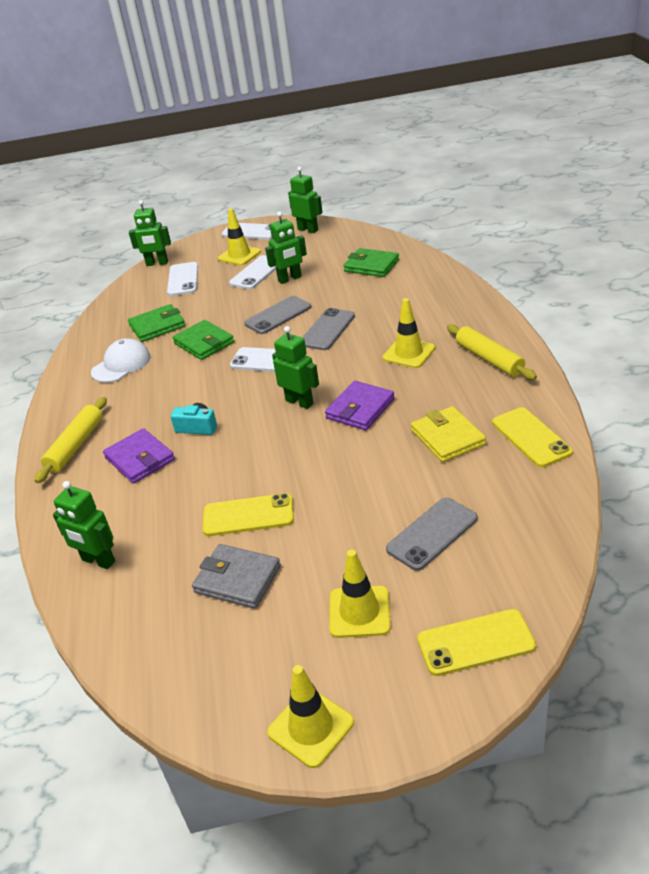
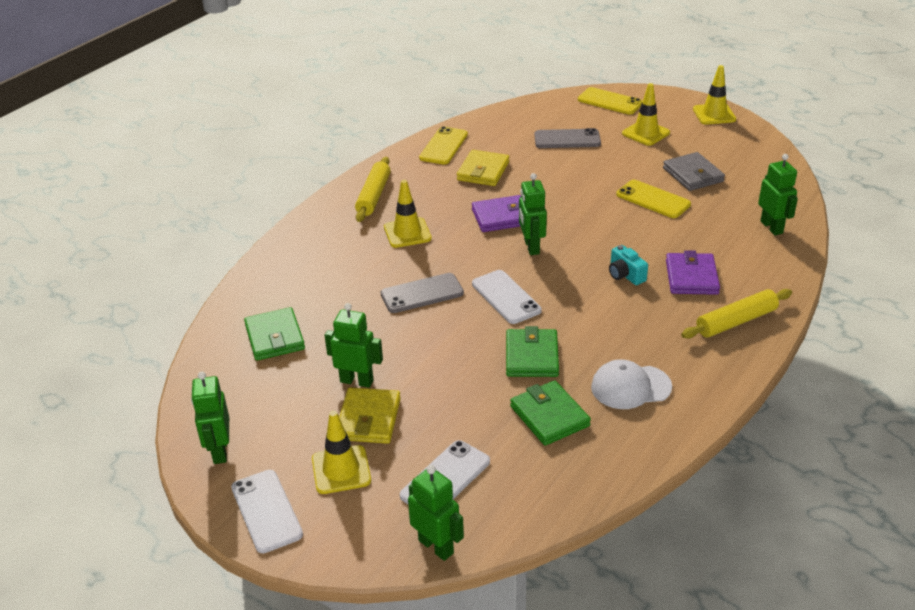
camera: 140 degrees left, 0 degrees up
green wallet [128,304,185,342] -> green wallet turned 45 degrees clockwise [510,380,591,446]
white phone [229,255,276,289] -> yellow wallet [339,387,401,444]
grey phone [244,296,311,334] -> none

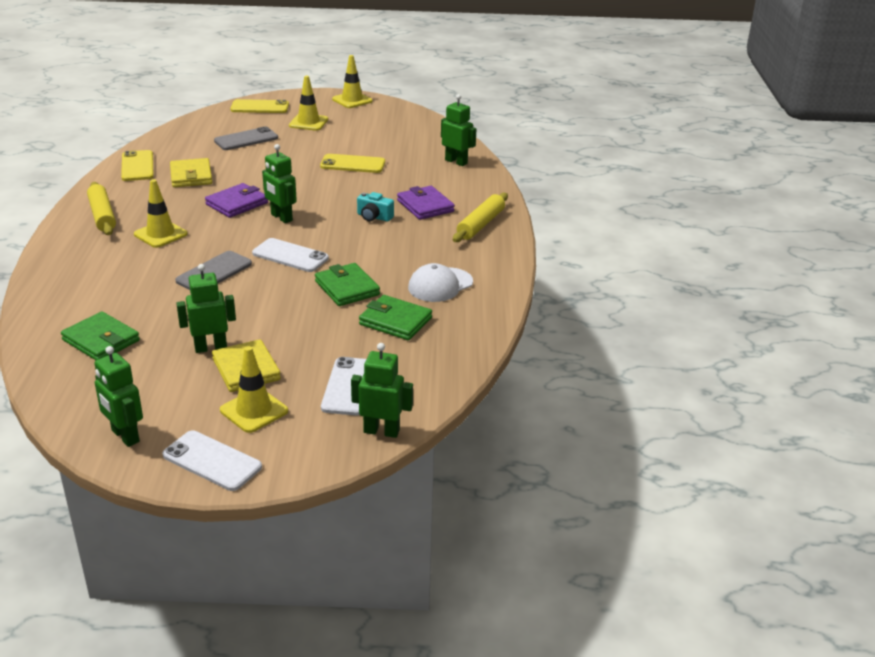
camera: 35 degrees left, 5 degrees down
grey wallet [663,152,725,191] -> none

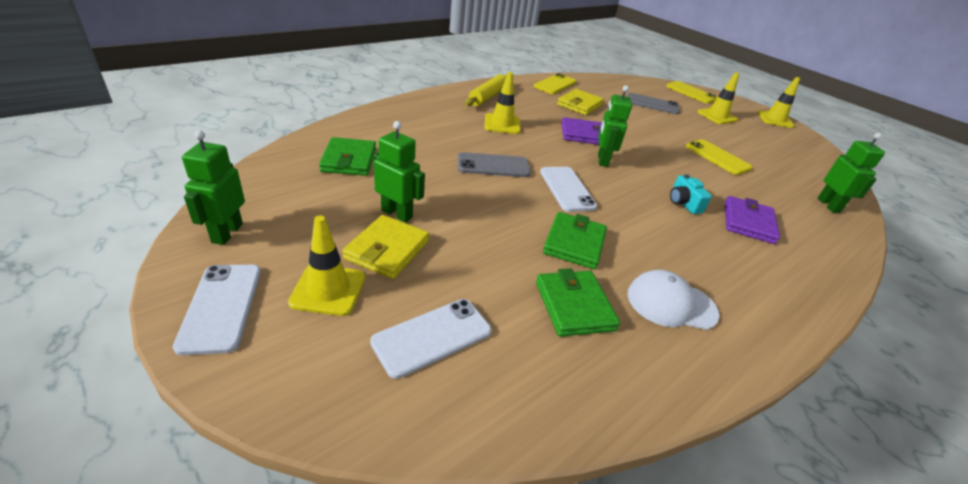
camera: 45 degrees right, 5 degrees up
green robot [351,343,413,438] -> none
yellow rolling pin [453,193,508,242] -> none

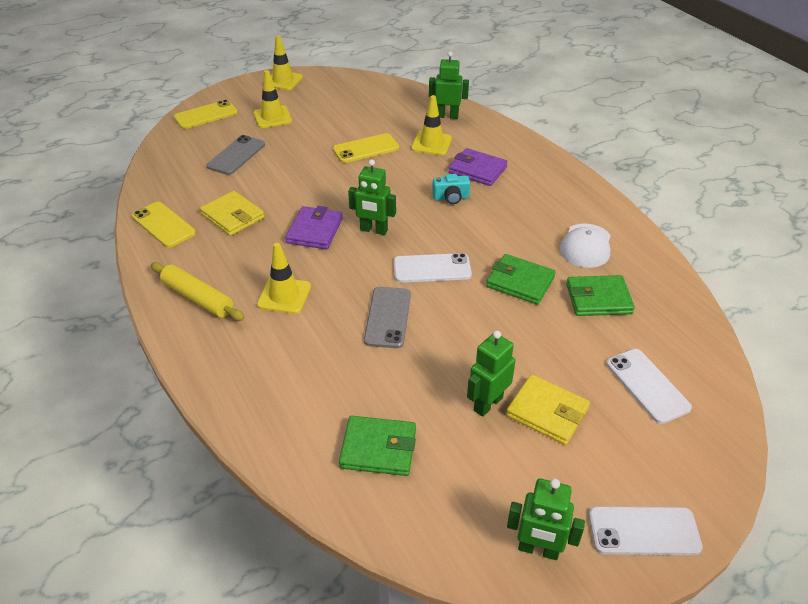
camera: 75 degrees left, 5 degrees up
yellow traffic cone [288,215,365,316] -> yellow traffic cone moved to [411,95,452,155]

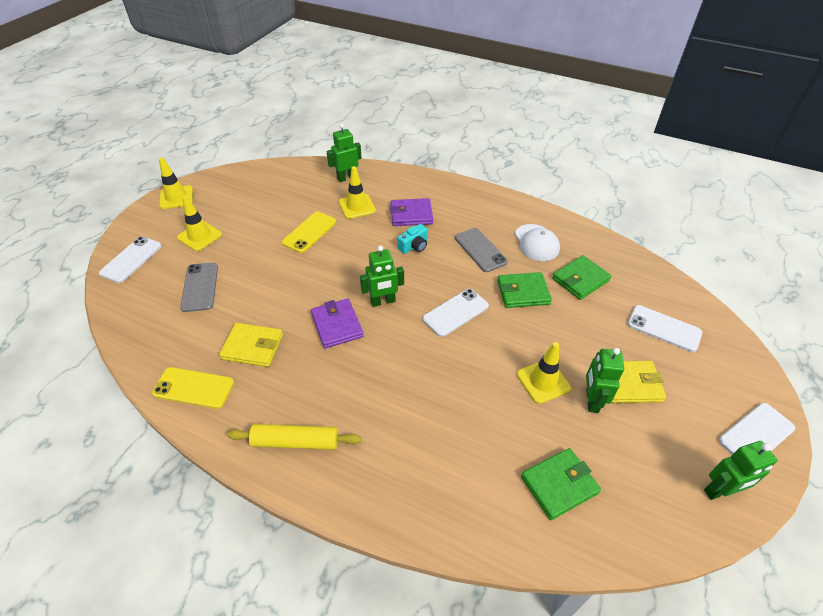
camera: 35 degrees left, 5 degrees up
yellow phone [174,100,238,129] -> white phone [99,237,162,283]
yellow traffic cone [257,243,311,314] -> yellow traffic cone moved to [517,342,571,404]
grey phone [364,287,411,348] -> grey phone moved to [455,228,508,272]

